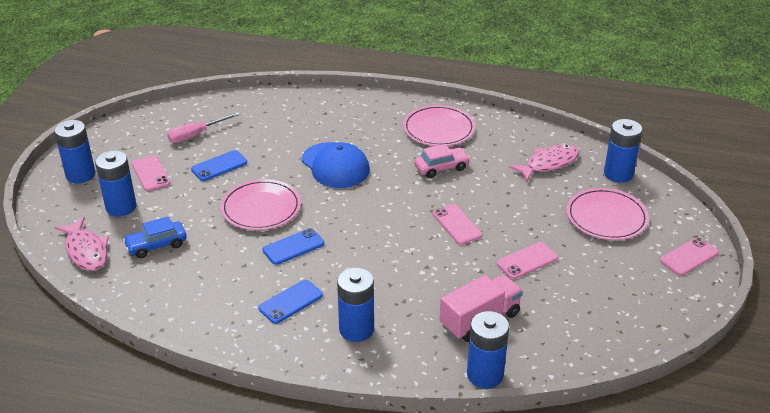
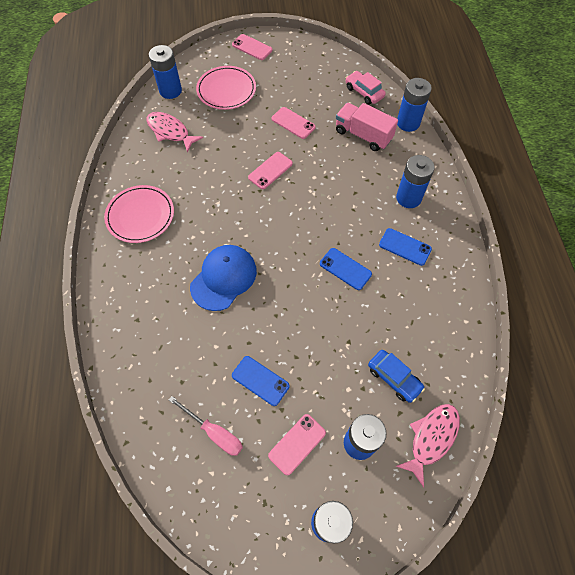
camera: 110 degrees left, 25 degrees up
pink plate [220,179,301,230] -> none
pink car [414,144,470,178] -> pink car moved to [346,71,386,105]

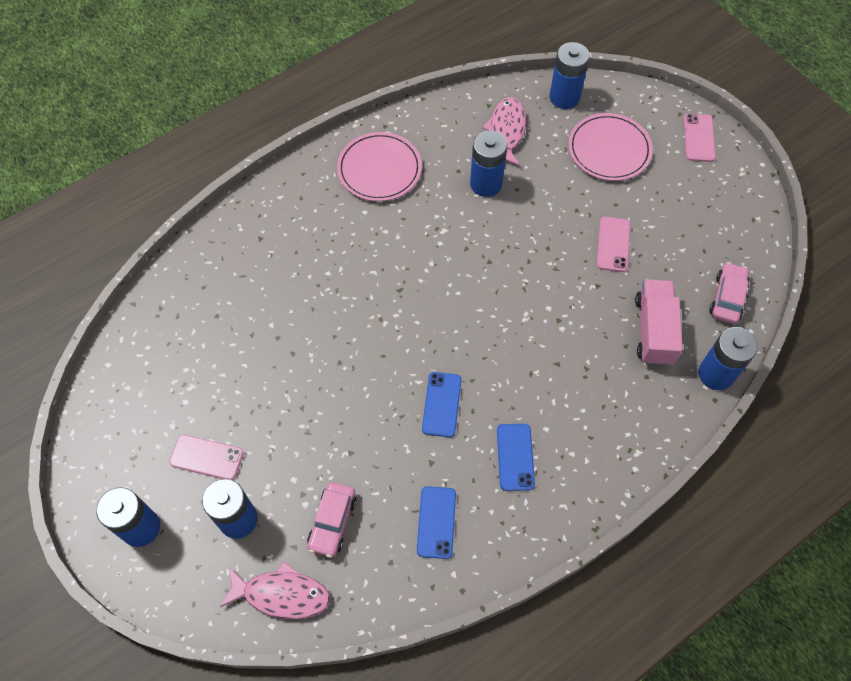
camera: 60 degrees right, 0 degrees up
pink screwdriver [169,396,243,456] -> none
blue cap [190,245,257,311] -> none
blue phone [232,356,289,406] -> blue phone moved to [417,486,456,559]
pink phone [248,152,293,189] -> none
blue car [368,350,425,403] -> pink car [307,482,356,558]
blue battery [396,155,435,208] -> blue battery moved to [470,131,507,197]

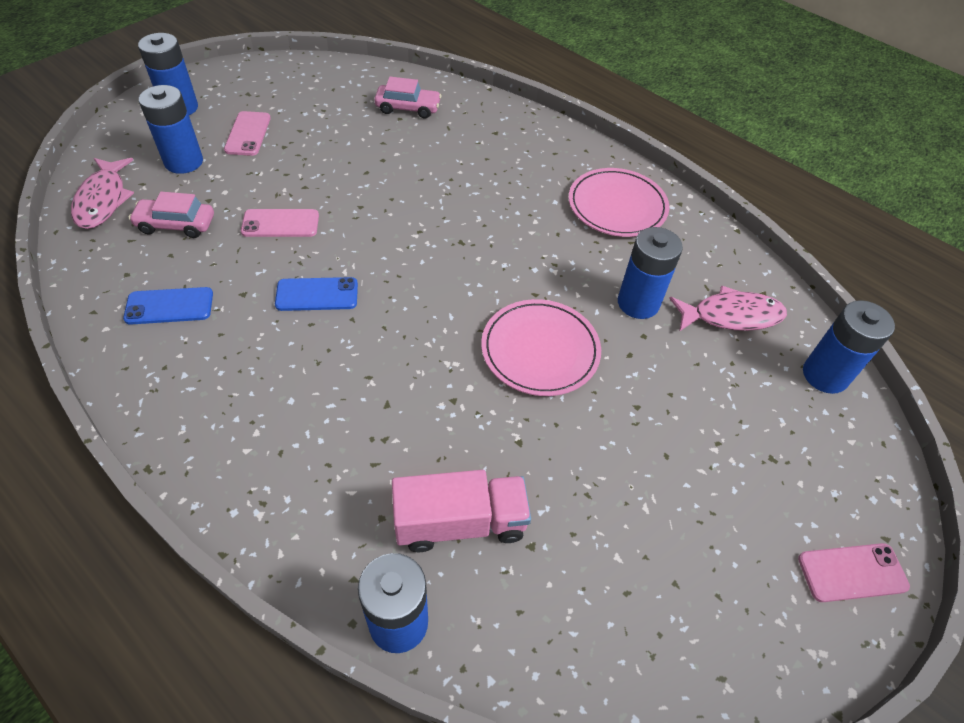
camera: 75 degrees right, 10 degrees down
blue phone [497,424,535,491] -> none
pink plate [568,113,653,181] -> pink plate moved to [481,299,601,396]
pink phone [597,217,630,272] -> pink phone moved to [241,209,319,237]
pink car [709,262,750,324] -> pink car moved to [374,77,441,119]

